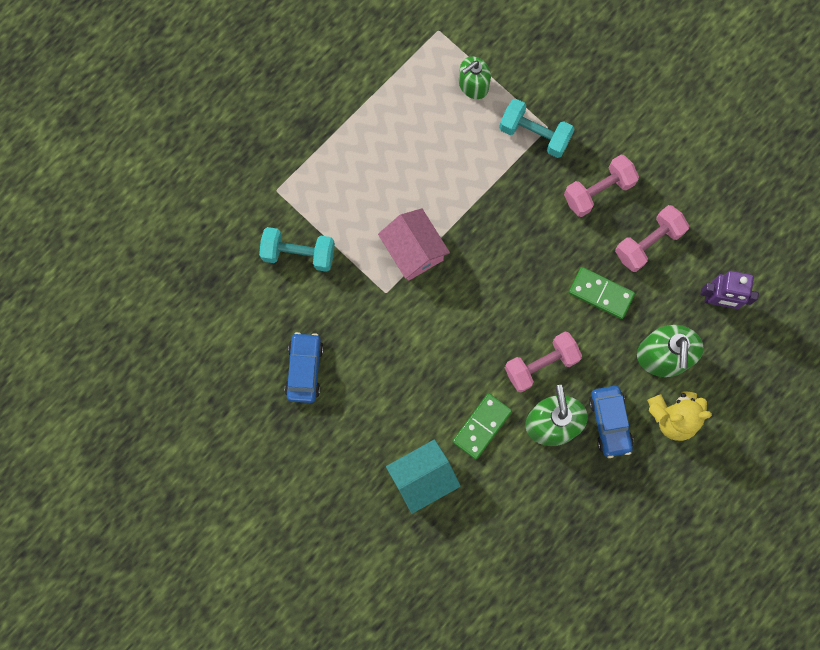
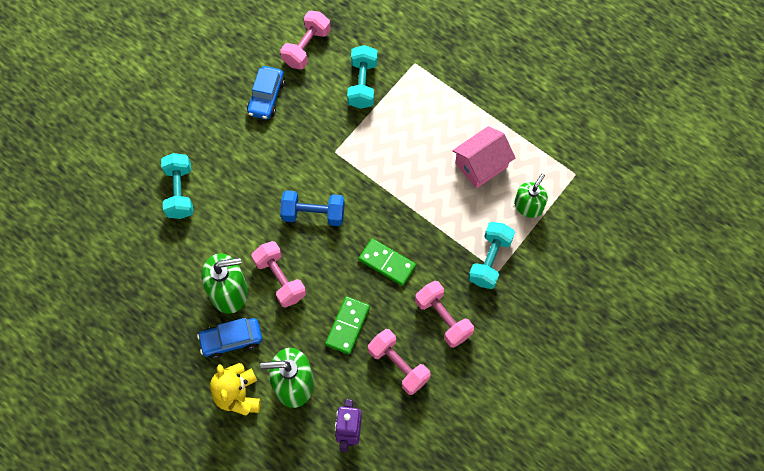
camera: 85 degrees right, 10 degrees down
blue car [285,332,324,403] -> blue car turned 105 degrees clockwise [247,66,285,119]
pink house [378,208,450,281] -> pink house moved to [452,126,515,189]
turquoise house [386,439,461,514] -> turquoise dumbbell [161,153,193,219]
green domino [452,393,512,460] -> green domino moved to [359,238,416,286]
green soap dispenser [459,56,491,99] -> green soap dispenser turned 75 degrees clockwise [514,173,548,218]
none -> pink dumbbell [280,11,331,69]
none -> blue dumbbell [280,190,345,226]

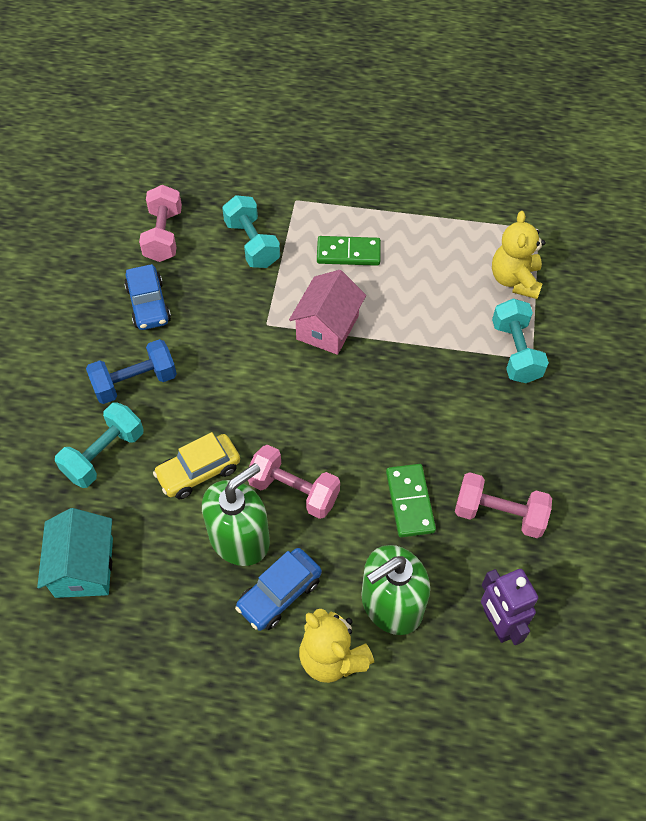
camera: 30 degrees left, 10 degrees down
turquoise dumbbell [161,153,193,219] -> turquoise dumbbell turned 75 degrees clockwise [55,403,144,488]
blue dumbbell [280,190,345,226] -> blue dumbbell moved to [86,339,177,404]
green domino [359,238,416,286] -> green domino moved to [317,236,381,266]
pink dumbbell [415,281,474,348] -> none
pink house [452,126,515,189] -> pink house moved to [289,270,366,355]
green soap dispenser [514,173,548,218] -> yellow teddy bear [492,211,546,299]
none -> turquoise house [37,508,113,598]
none -> yellow car [153,432,240,499]

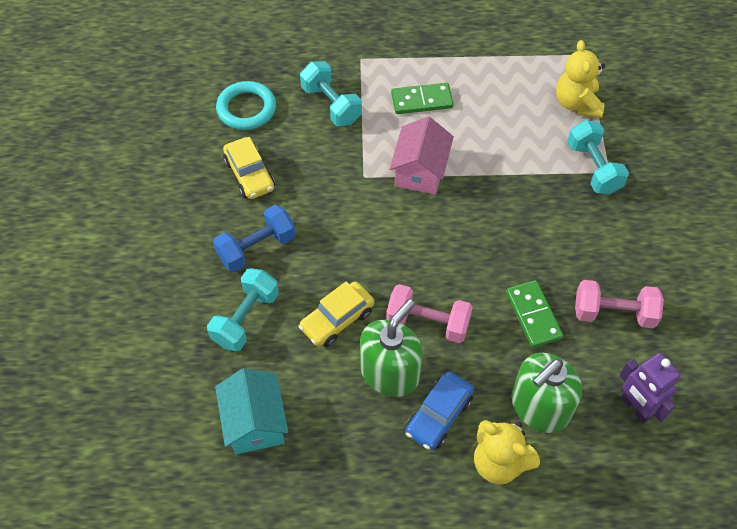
camera: 10 degrees left, 0 degrees up
blue car [124,264,171,330] -> yellow car [223,137,275,199]
pink dumbbell [139,185,182,262] -> turquoise ring [216,81,276,130]

